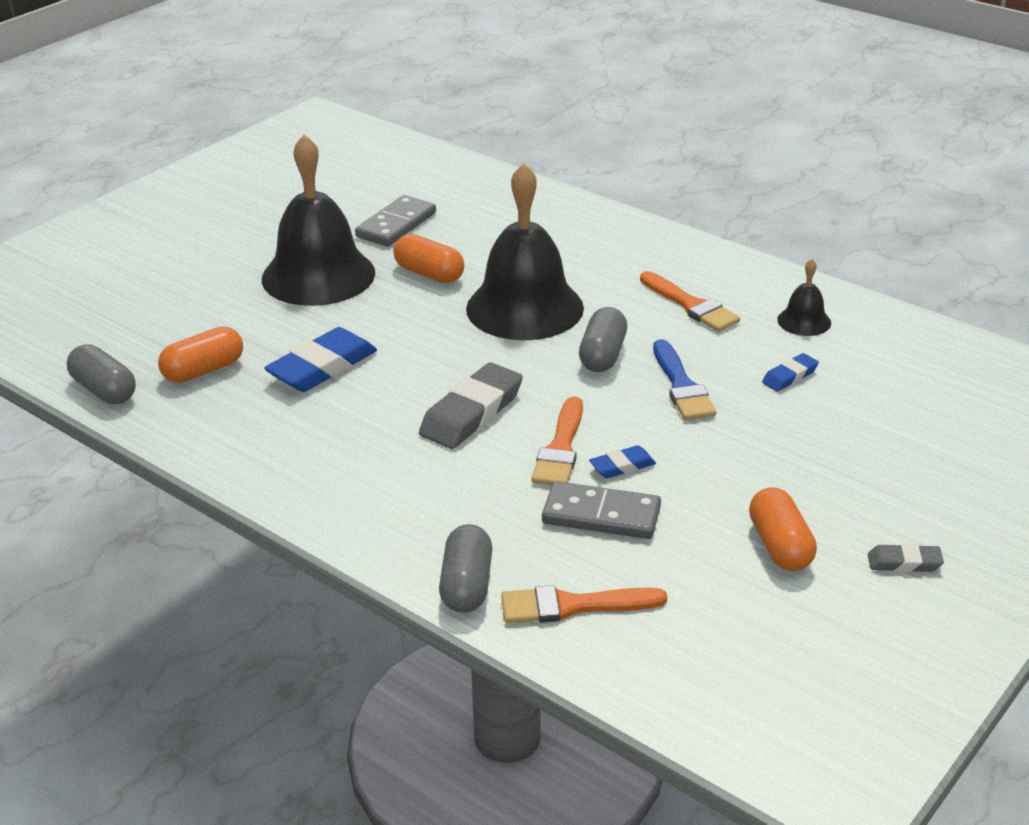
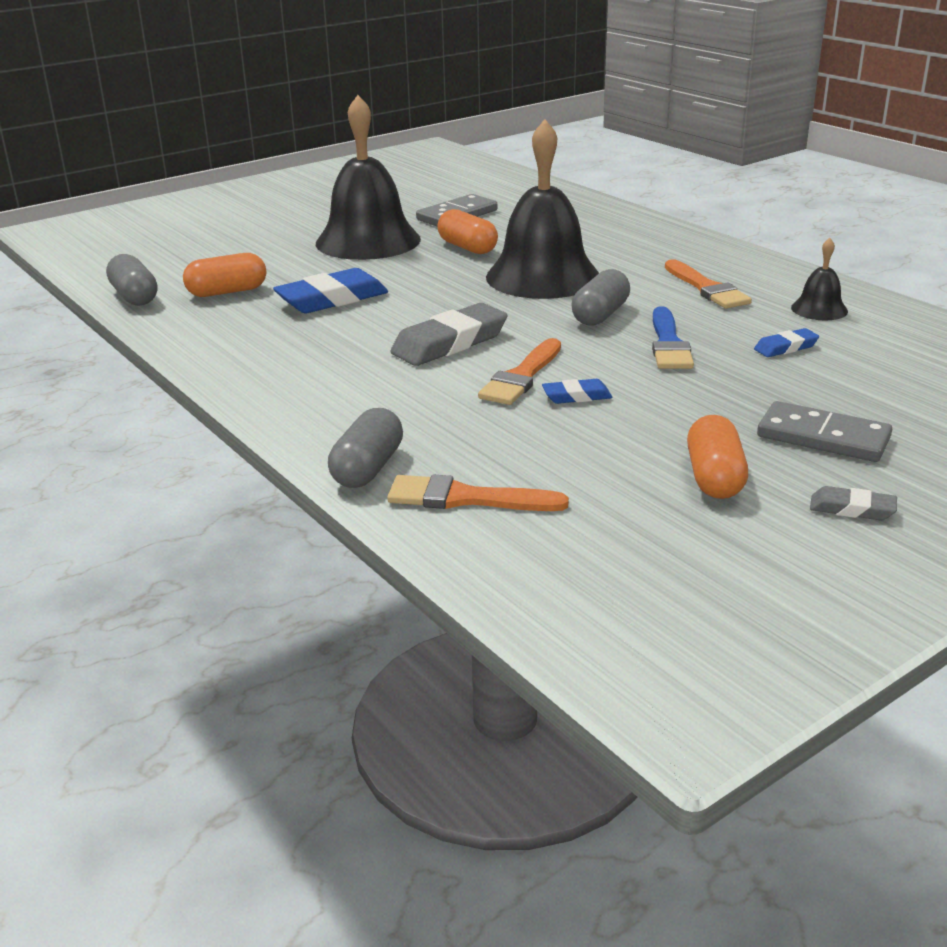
camera: 15 degrees right, 5 degrees down
grey domino [542,481,661,539] -> grey domino moved to [757,401,892,462]

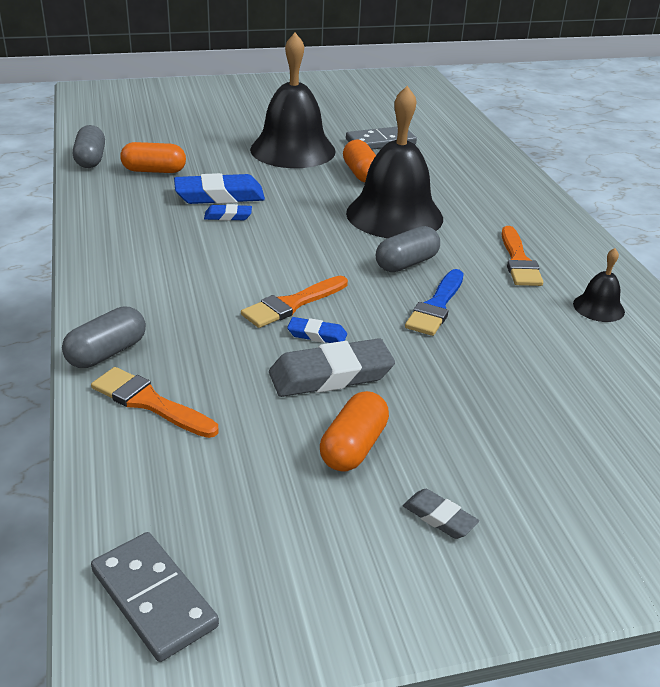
camera: 20 degrees right, 5 degrees up
grey eraser [390,303,507,366] -> grey eraser moved to [269,338,395,397]
blue eraser [754,328,819,357] -> blue eraser moved to [204,204,252,221]
grey domino [757,401,892,462] -> grey domino moved to [91,532,219,662]

